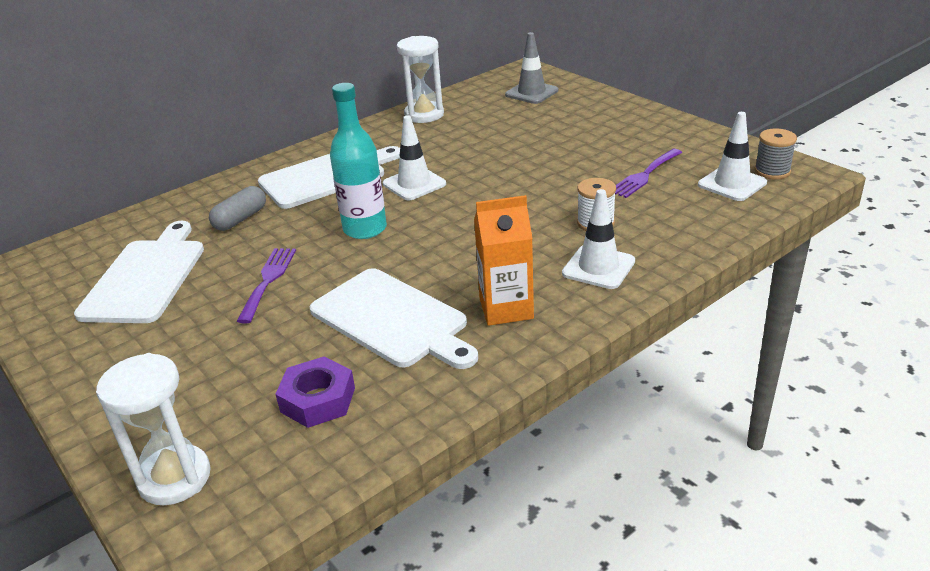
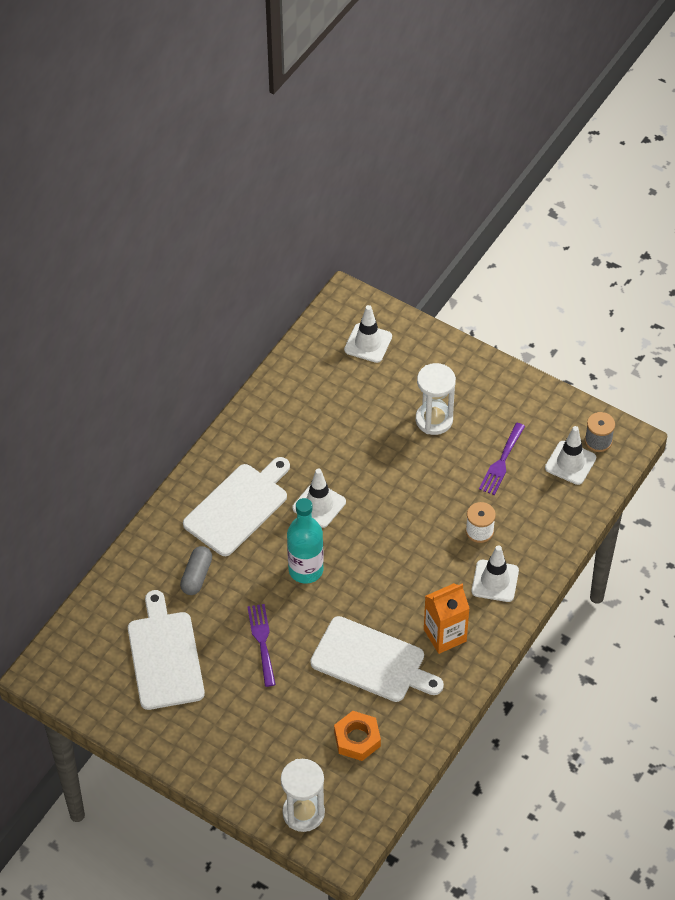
camera: 20 degrees left, 20 degrees up
purple nut [276,357,355,428] -> orange nut [334,711,381,761]
white hourglass [397,36,444,123] -> white hourglass moved to [416,363,456,435]
grey traffic cone [505,32,558,104] -> white traffic cone [344,305,392,363]

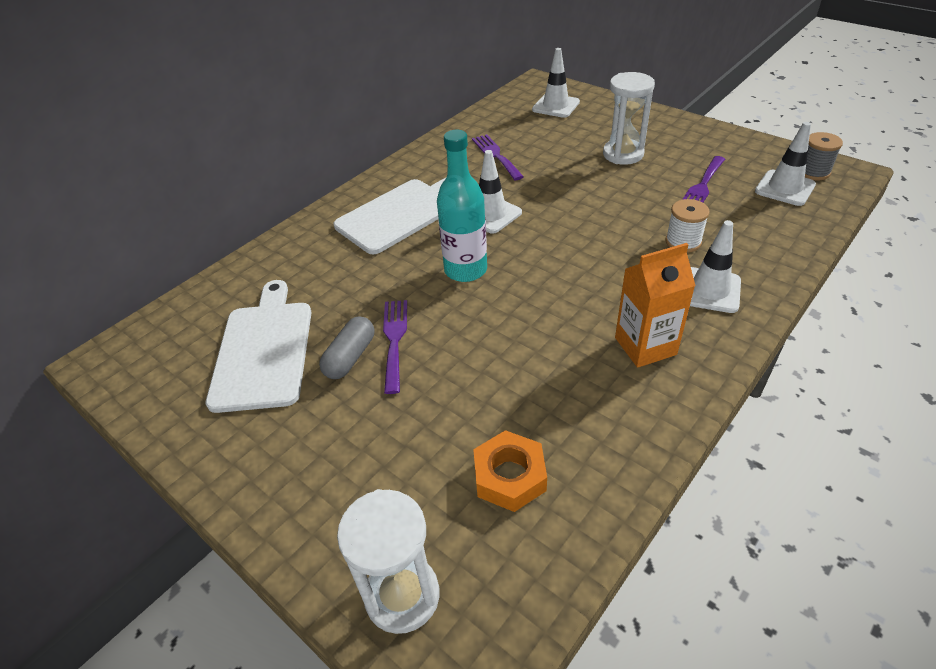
camera: 10 degrees right, 10 degrees down
grey capsule [180,546,212,595] -> grey capsule moved to [319,316,374,379]
white cutting board [310,616,444,702] -> none
none -> purple fork [472,134,524,180]

